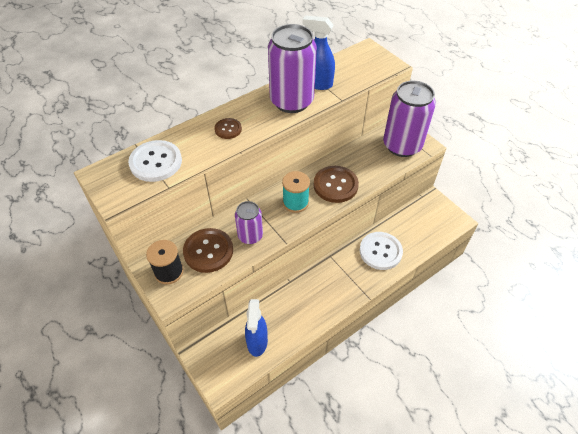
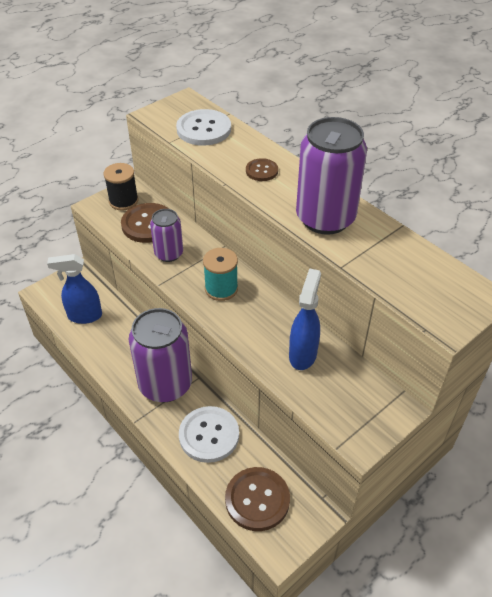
camera: 85 degrees right, 5 degrees down
blue spray bottle [302,15,335,90] -> blue spray bottle moved to [289,268,321,370]
brown button [314,166,359,203] -> brown button moved to [225,467,290,531]
purple can [383,81,436,157] -> purple can moved to [129,308,192,402]

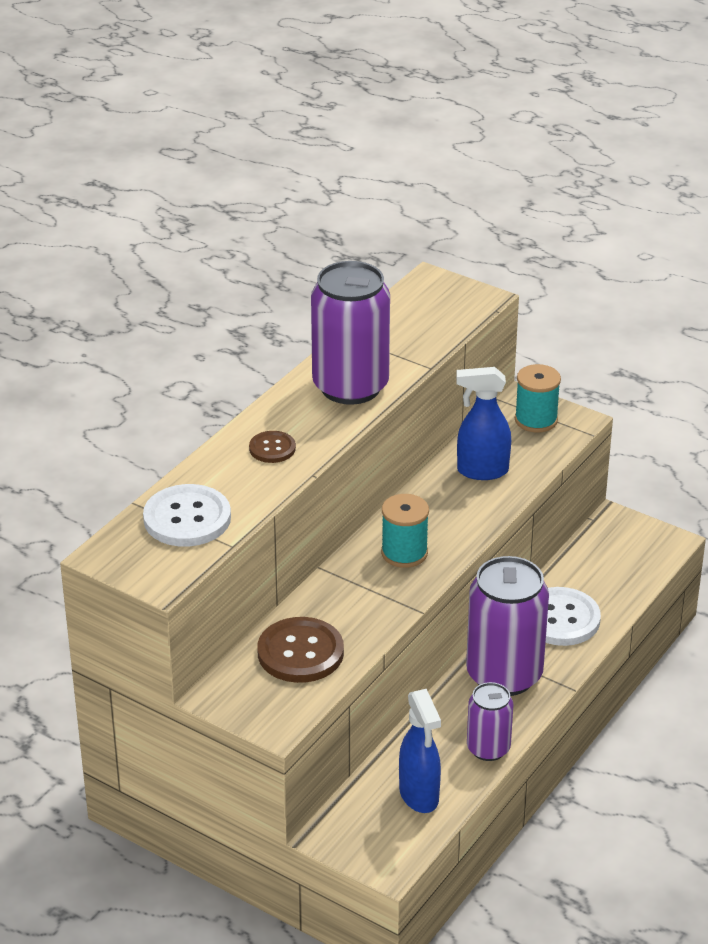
camera: 105 degrees left, 10 degrees down
black spool [104,163,138,211] -> none
purple can [150,209,183,262] -> purple can moved to [467,682,513,761]
brown button [225,467,290,531] -> none
none -> turquoise spool [515,364,561,433]

